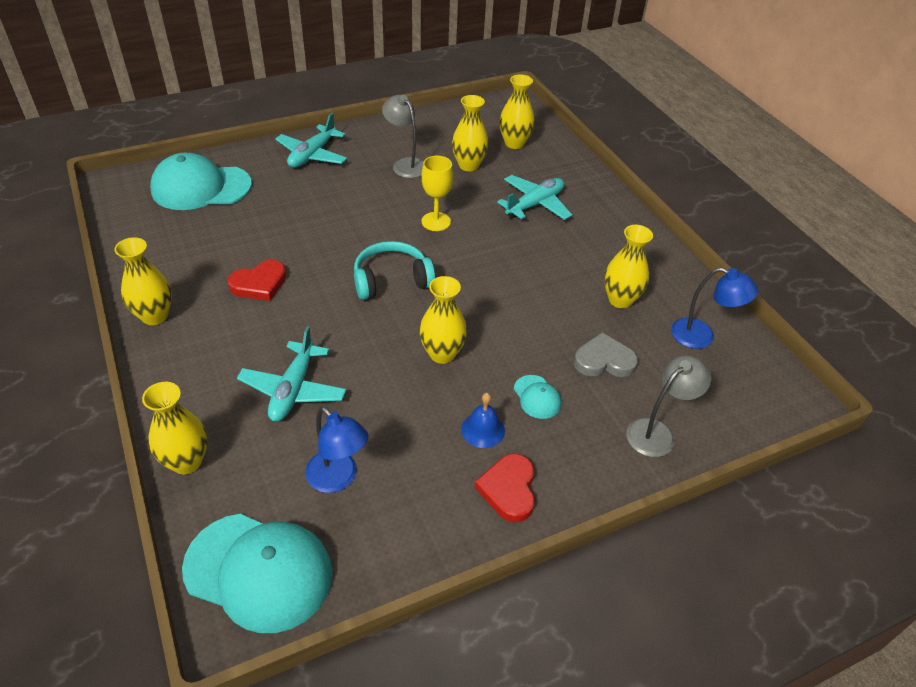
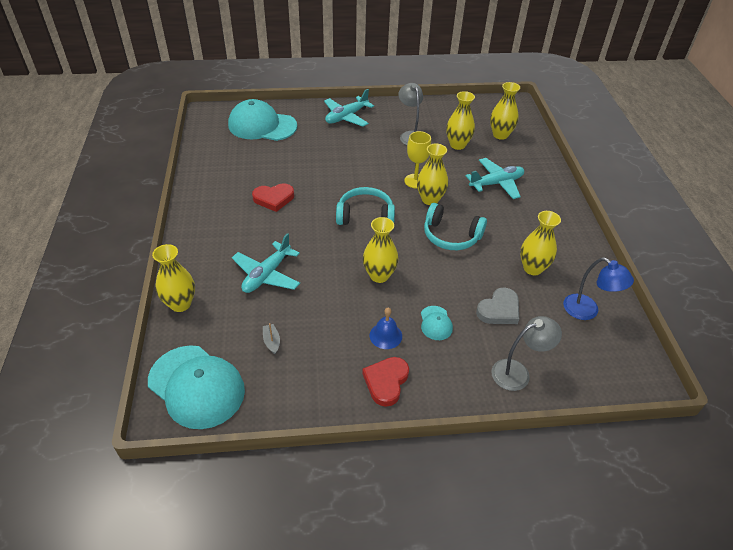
camera: 20 degrees right, 0 degrees up
yellow vase [114,237,172,325] -> yellow vase moved to [417,144,448,205]
blue lamp [305,406,369,493] -> grey boat [263,323,280,354]
grey heart [574,332,638,377] -> grey heart turned 120 degrees clockwise [476,288,519,324]
none -> turquoise headphones [424,203,487,250]

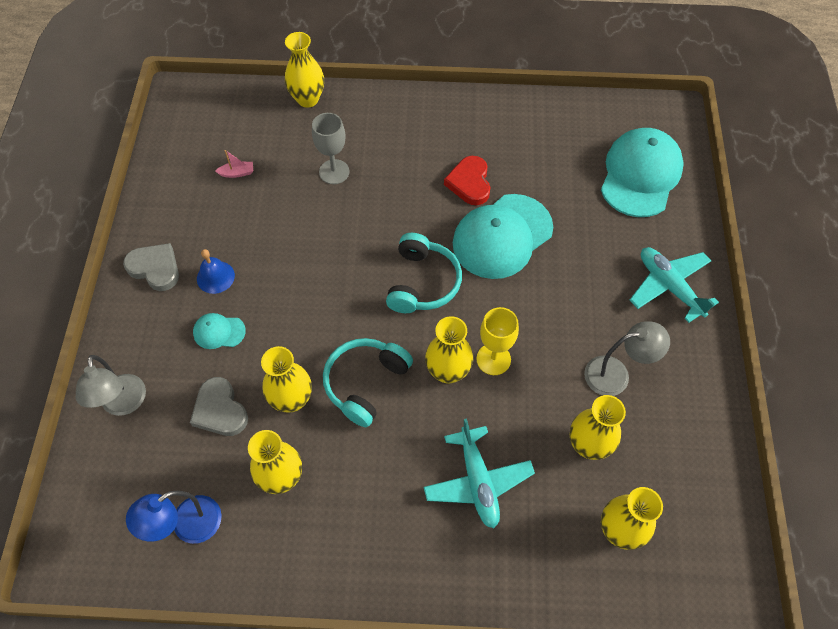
camera: 100 degrees right, 15 degrees up
turquoise cap [148,345,245,429] -> turquoise cap moved to [453,194,553,279]
turquoise plane [232,233,300,293] -> grey goblet [312,113,350,184]
grey boat [263,323,280,354] -> pink boat [215,150,253,178]
red heart [362,357,409,407] -> grey heart [123,243,179,291]
yellow vase [363,217,398,283] -> yellow vase moved to [261,346,312,413]

